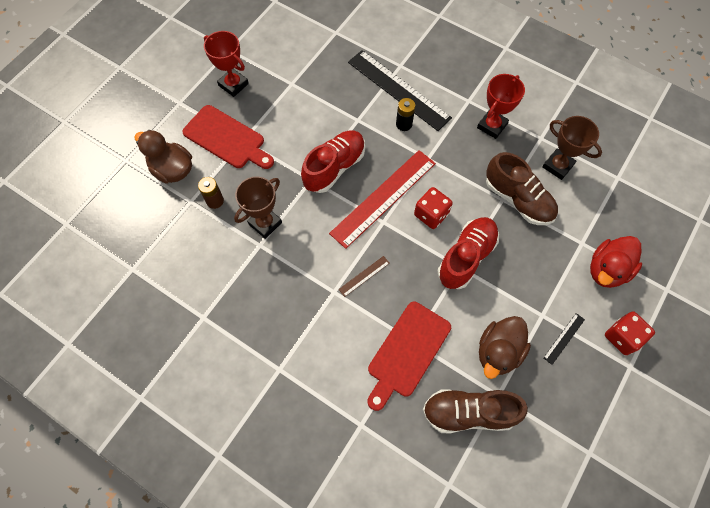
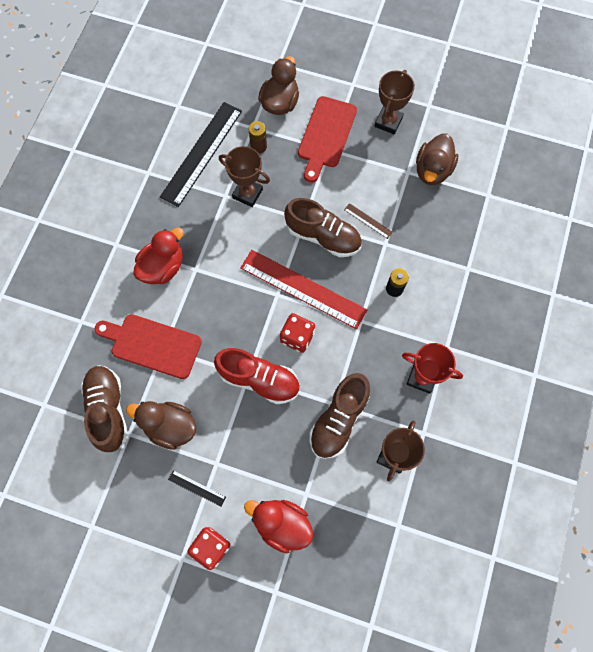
camera: 75 degrees right, 5 degrees up
red trophy [204,31,249,97] -> brown trophy [374,70,415,134]
red shoe [301,130,365,193] -> brown shoe [284,198,362,257]
brown ruler [338,256,390,297] -> brown ruler moved to [344,203,393,239]
black ruler [348,50,452,131] -> black ruler moved to [160,102,242,207]
none -> red duck [133,228,184,284]
none -> brown duck [416,133,458,185]

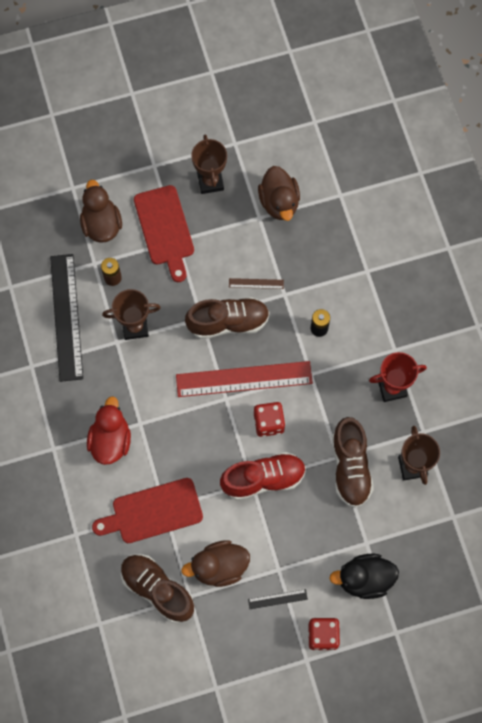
camera: 35 degrees left, 0 degrees up
red duck [244,500,313,554] -> black duck [329,554,399,599]

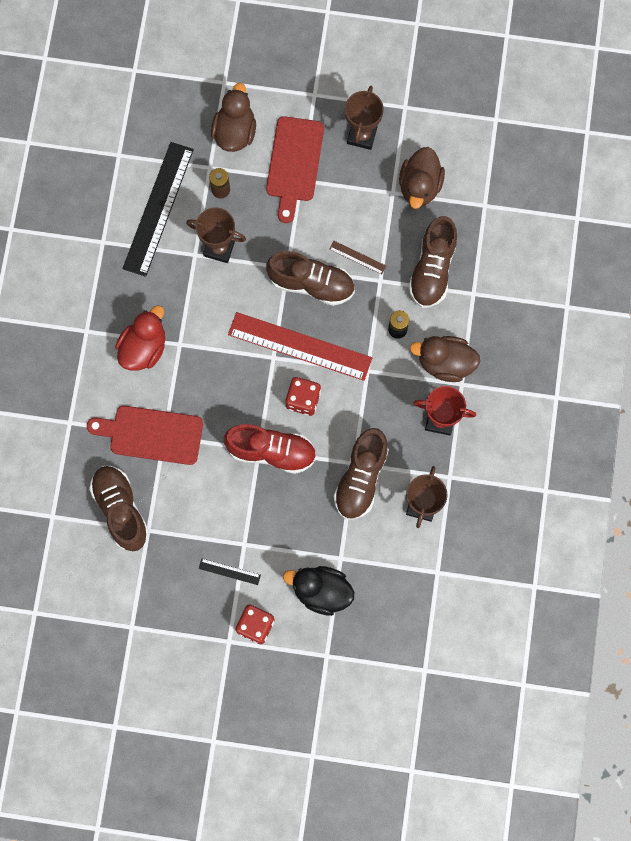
camera: 25 degrees right, 5 degrees up
brown duck [181,540,250,587] -> brown duck moved to [410,336,480,382]
none -> brown shoe [408,216,457,308]

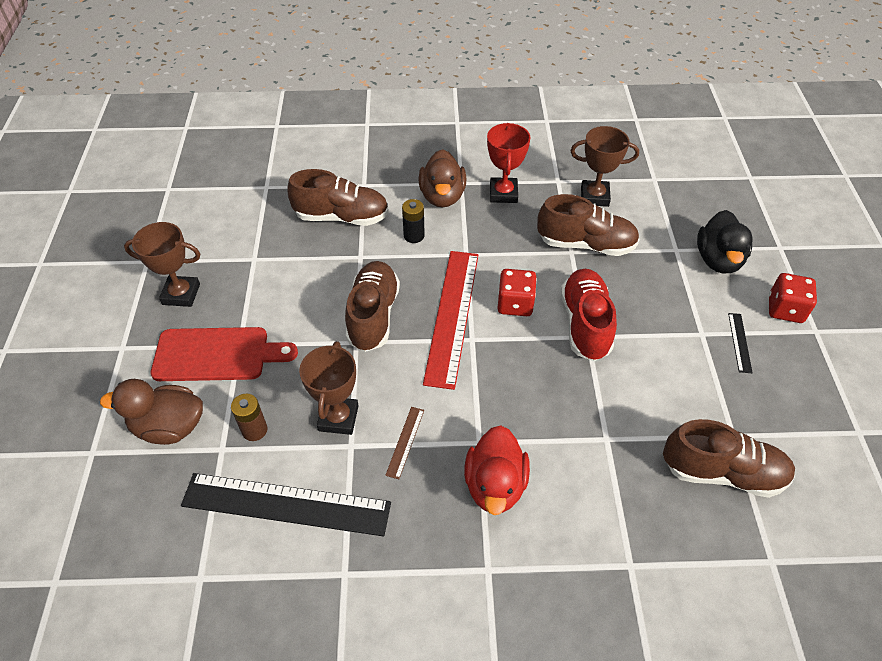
camera: 100 degrees left, 25 degrees down
red cutting board [87,406,203,465] -> none
brown shoe [89,466,149,551] -> brown shoe turned 135 degrees counterclockwise [663,419,795,498]
red duck [115,305,165,370] -> red duck turned 105 degrees counterclockwise [464,425,530,515]
brown ruler [329,241,386,275] -> brown ruler moved to [385,407,424,479]
brown duck [399,147,445,209] -> none

